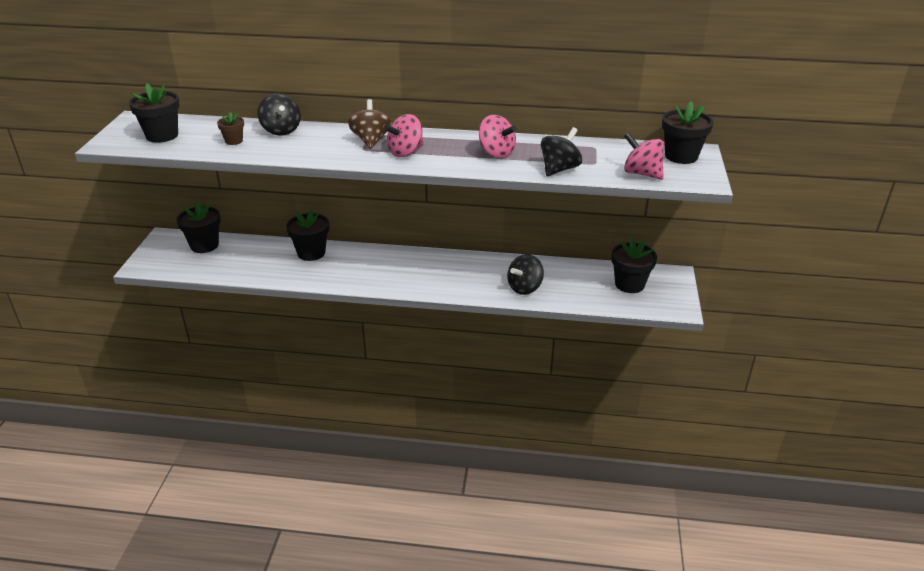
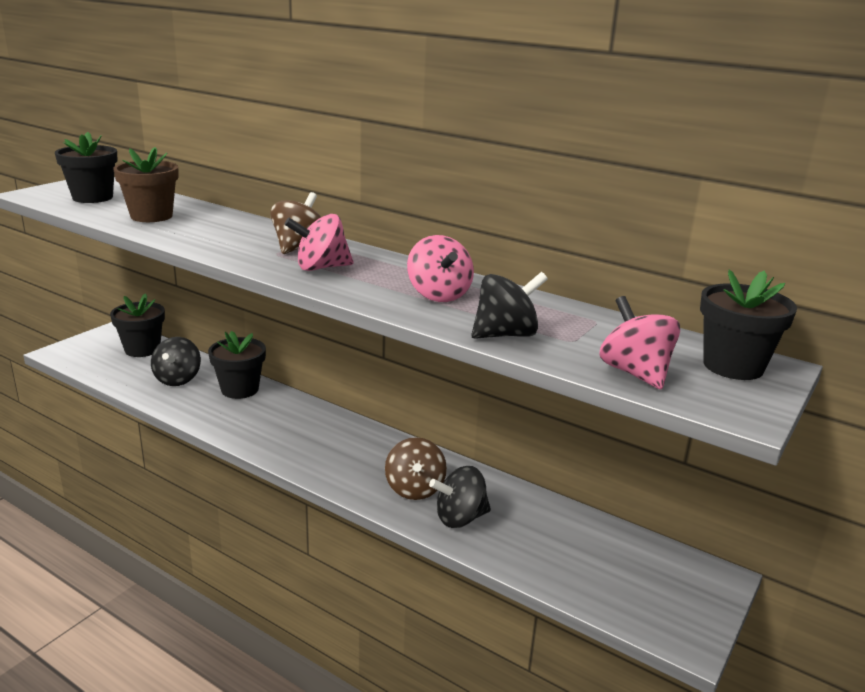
camera: 25 degrees right, 10 degrees down
brown flower pot [217,112,244,145] -> brown flower pot [113,147,178,222], size x1.82
black spinning top [257,93,301,136] -> black spinning top moved to [151,337,201,386]
black flower pot [611,238,657,293] -> none
none -> brown spinning top [385,437,447,500]

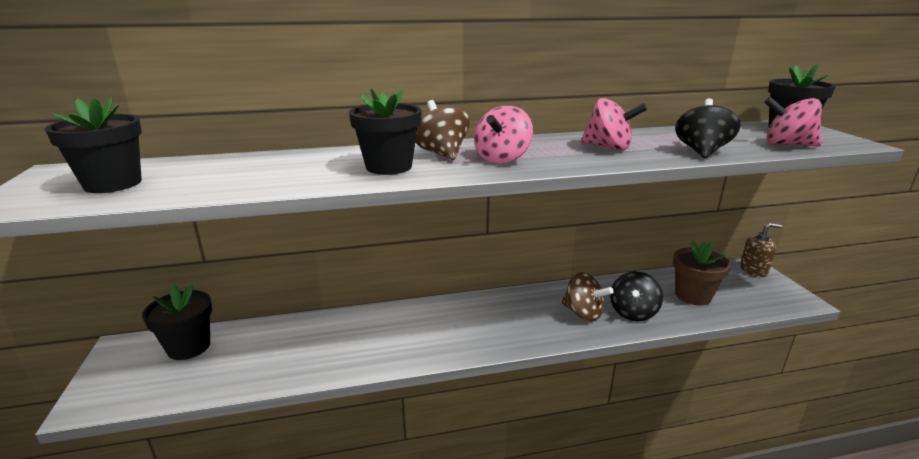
camera: 45 degrees left, 0 degrees up
brown flower pot [113,147,178,222] -> brown flower pot moved to [673,241,731,306]
black spinning top [151,337,201,386] -> none
black flower pot [208,331,266,399] -> black flower pot moved to [349,88,422,175]
none -> brown soap dispenser [740,223,782,277]

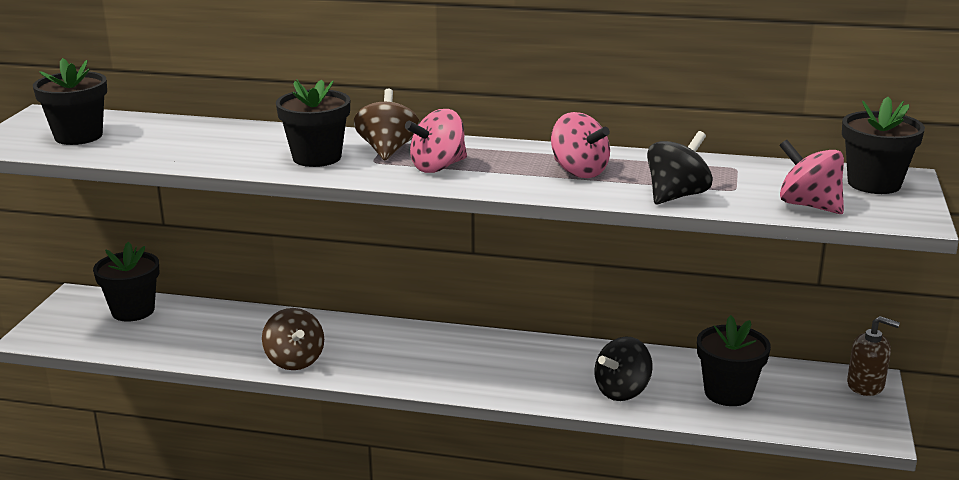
camera: 25 degrees right, 0 degrees up
brown spinning top [562,272,613,322] -> brown spinning top moved to [262,308,324,370]
brown flower pot [673,241,731,306] -> black flower pot [697,315,771,406]

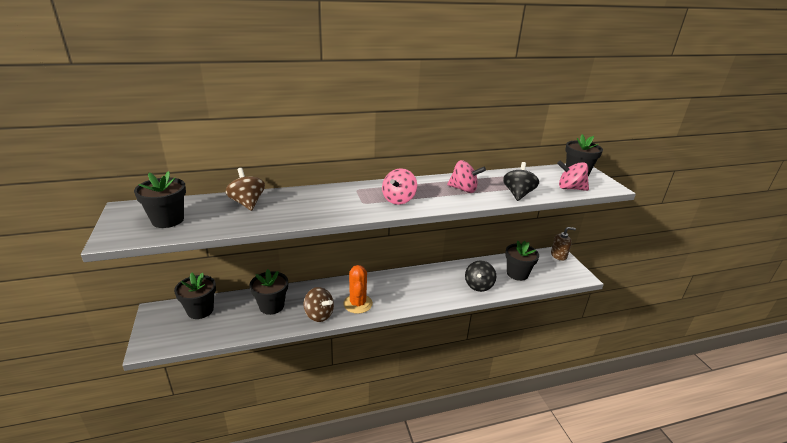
camera: 30 degrees left, 5 degrees up
black flower pot [276,79,350,167] -> black flower pot moved to [250,269,288,315]
brown spinning top [354,89,420,160] -> brown spinning top moved to [225,168,265,211]
none -> orange cactus [343,265,373,314]

